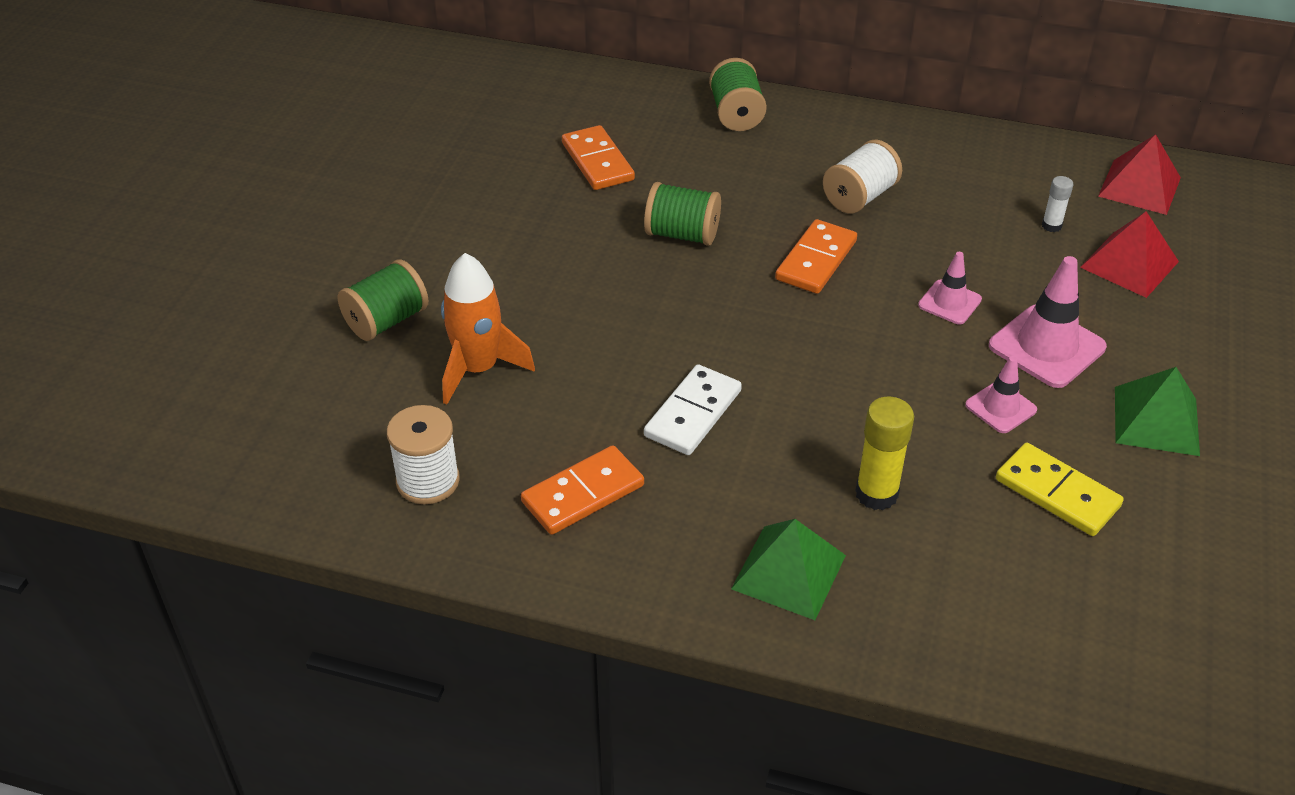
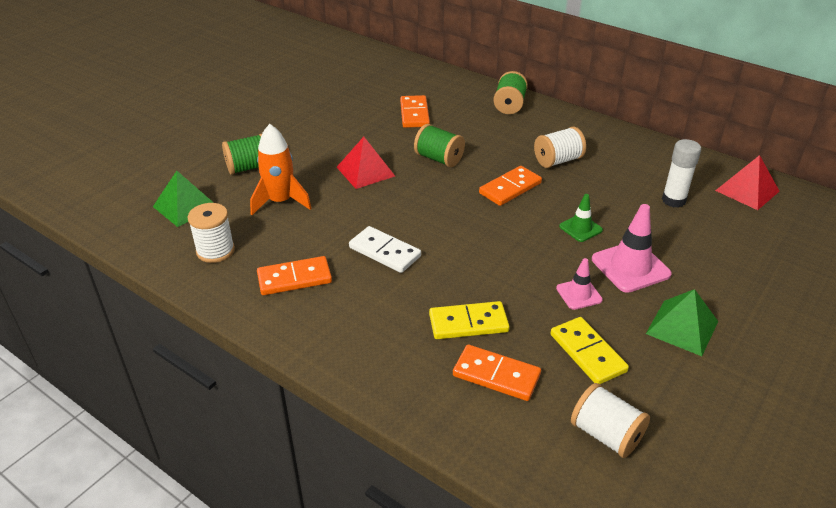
camera: 20 degrees right, 5 degrees down
white domino [644,365,742,455] -> white domino turned 75 degrees clockwise [349,226,421,273]
green pyramid [731,519,846,620] -> green pyramid moved to [153,171,214,227]
yellow glue stick [855,397,914,510] -> yellow domino [429,301,510,339]
pink traffic cone [918,252,982,324] -> green traffic cone [559,194,603,242]
white glue stick [1042,176,1073,232] -> white glue stick [662,139,701,208], size x1.78
red pyramid [1080,211,1179,298] -> red pyramid moved to [337,137,395,189]
none -> orange domino [453,345,541,401]
none -> white spool [571,383,650,458]

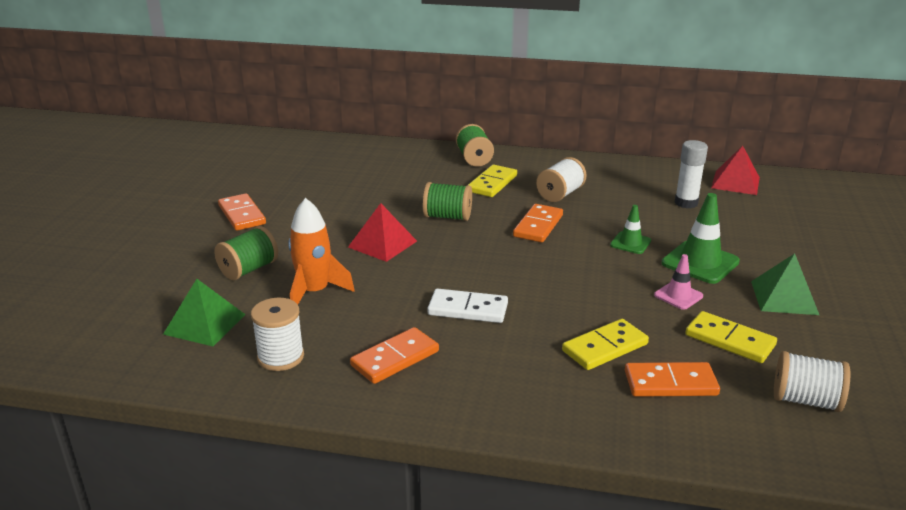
camera: 25 degrees left, 10 degrees down
orange domino [400,95,430,128] -> orange domino moved to [218,193,266,231]
pink traffic cone [592,204,672,293] -> green traffic cone [662,193,740,284]
none -> yellow domino [468,165,517,197]

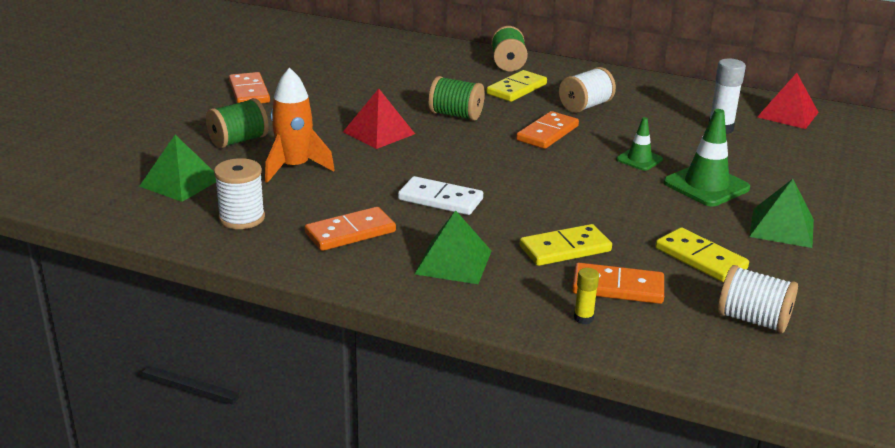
camera: 10 degrees right, 0 degrees up
pink traffic cone [654,254,703,310] -> none
none -> green pyramid [415,210,491,284]
none -> yellow glue stick [574,268,599,324]

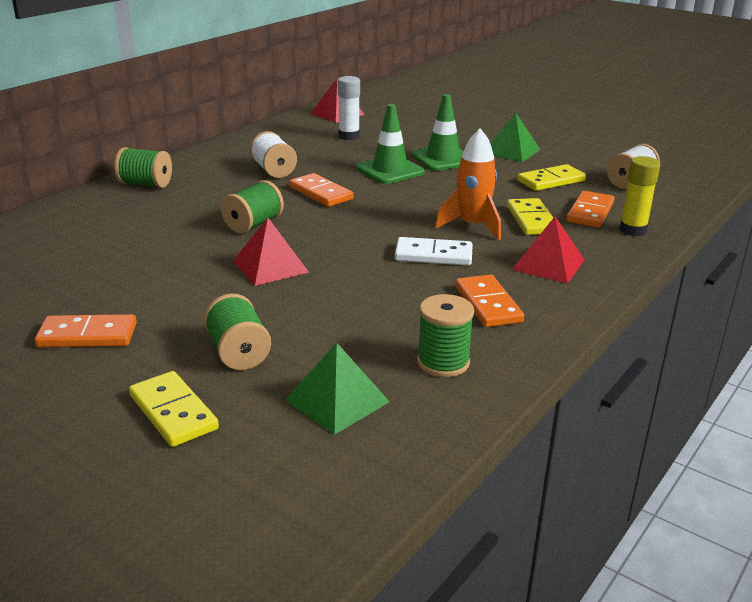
camera: 75 degrees left, 0 degrees up
white spool [214,158,265,229] -> green spool [417,294,474,377]
orange rocket [265,67,335,183] -> orange rocket moved to [435,128,501,240]
white domino [398,176,483,215] -> white domino turned 60 degrees clockwise [395,237,473,266]
green pyramid [415,210,491,284] -> red pyramid [512,217,585,284]
yellow domino [486,70,547,102] -> yellow domino moved to [129,371,219,447]
yellow glue stick [574,268,599,324] -> yellow glue stick [619,156,660,236], size x1.78
green traffic cone [616,117,663,171] -> green traffic cone [356,104,425,184], size x1.72

